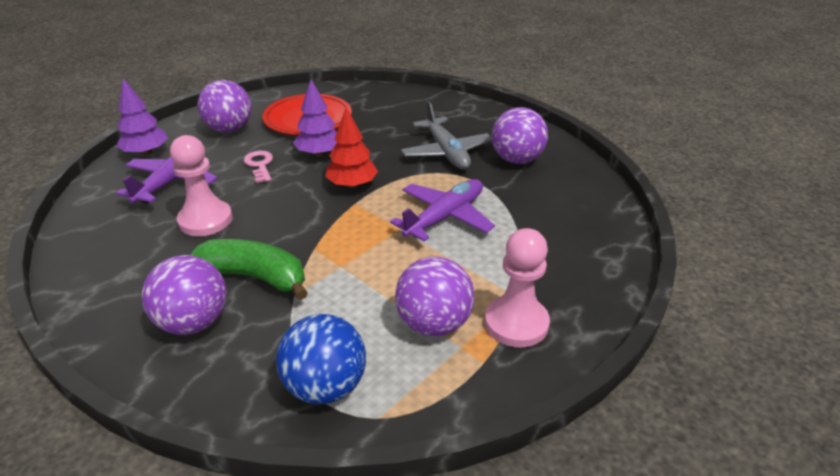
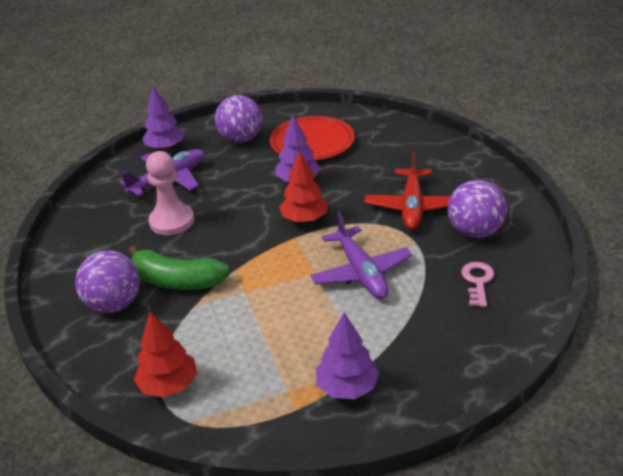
camera: 30 degrees right, 0 degrees up
green banana [190,239,308,300] -> green banana turned 150 degrees clockwise [128,245,229,290]
pink key [243,151,273,183] -> pink key moved to [461,262,494,307]
blue ball [276,314,366,405] -> red tree [134,312,197,397]
purple plane [390,179,495,241] -> purple plane turned 90 degrees clockwise [310,212,412,299]
purple ball [395,256,474,336] -> none
grey plane [401,101,492,169] -> red plane [365,151,451,230]
pink pawn [485,228,550,347] -> purple tree [316,312,379,399]

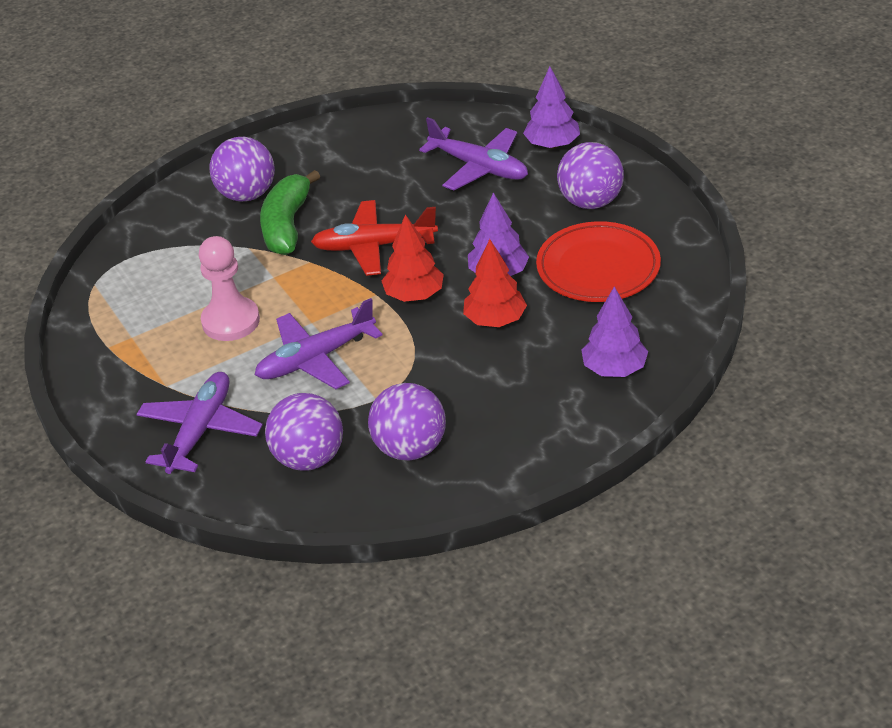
camera: 80 degrees right, 5 degrees up
red tree [134,312,197,397] -> red tree moved to [463,239,527,327]
pink pawn [146,151,194,235] -> pink pawn moved to [199,236,260,341]
purple tree [316,312,379,399] -> purple tree moved to [582,286,648,377]
red plane [365,151,451,230] -> red plane moved to [311,200,438,276]
pink key [461,262,494,307] -> purple ball [265,393,343,471]
none -> purple plane [136,372,263,474]

